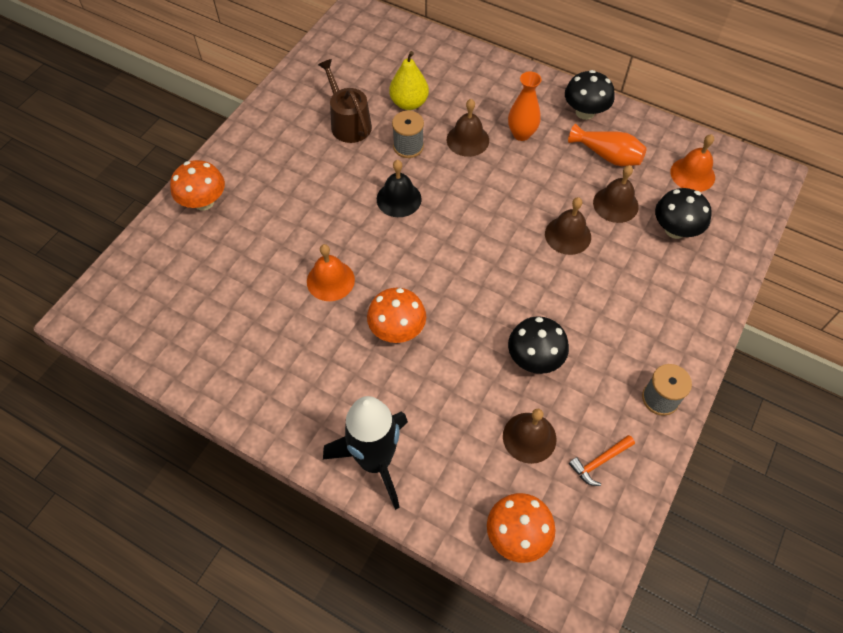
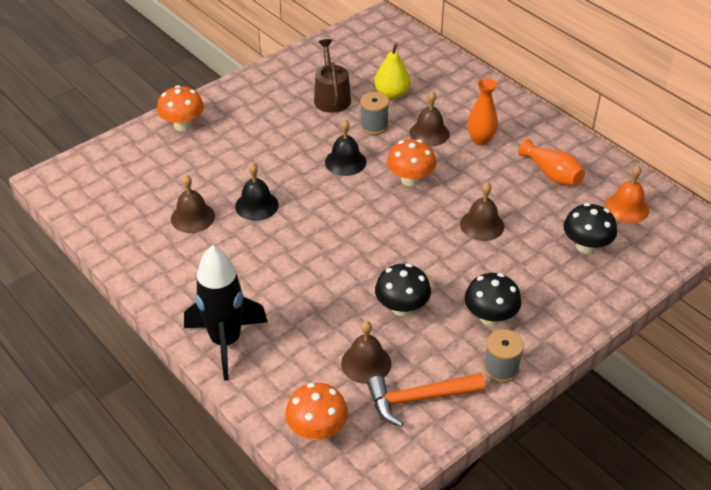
camera: 20 degrees right, 15 degrees down
orange bell [307,244,355,301] -> black bell [235,163,279,221]
orange mushroom [367,288,426,343] -> orange mushroom moved to [387,139,436,186]
black mushroom [565,70,615,120] -> black mushroom moved to [465,273,522,326]
orange hammer [569,435,635,486] -> orange hammer [367,373,485,427], size x1.75
brown bell [593,165,639,223] -> brown bell moved to [171,175,215,233]

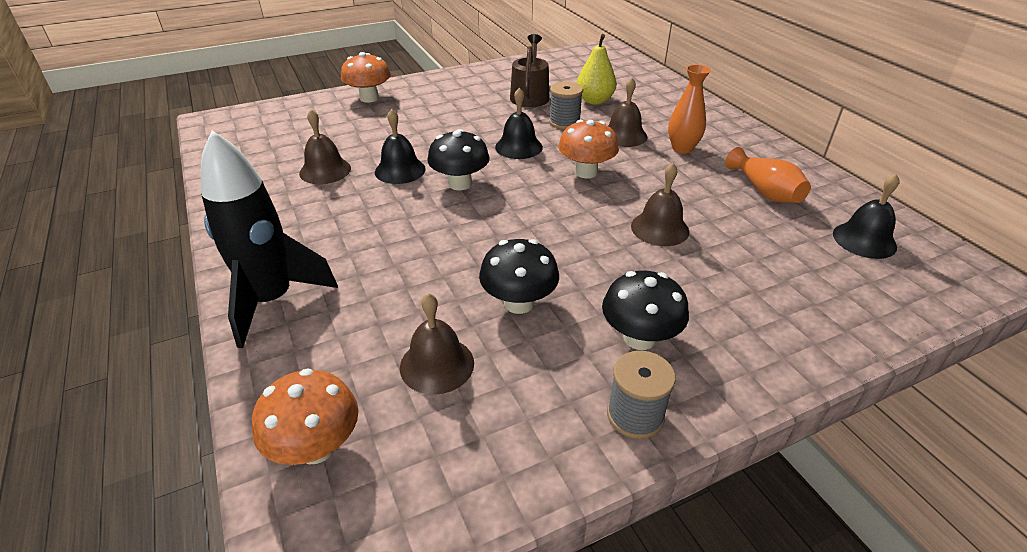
camera: 15 degrees right, 5 degrees down
orange hammer [367,373,485,427] -> none
black mushroom [563,203,617,254] -> black mushroom moved to [427,129,490,191]
orange bell [605,165,649,223] -> black bell [833,174,900,259]

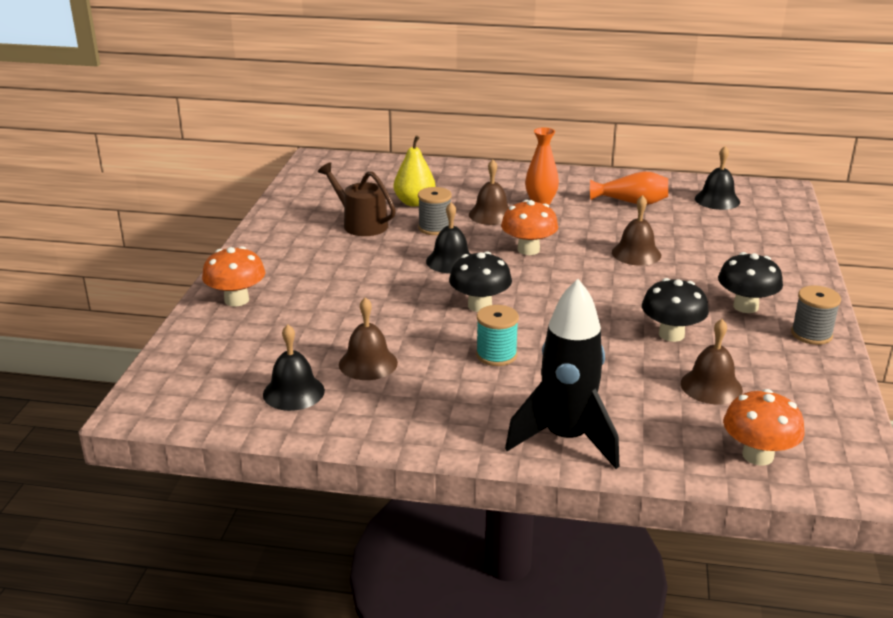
camera: 55 degrees left, 10 degrees down
black bell [375,109,426,184] -> black bell moved to [263,324,325,411]
none -> turquoise spool [476,305,519,366]

